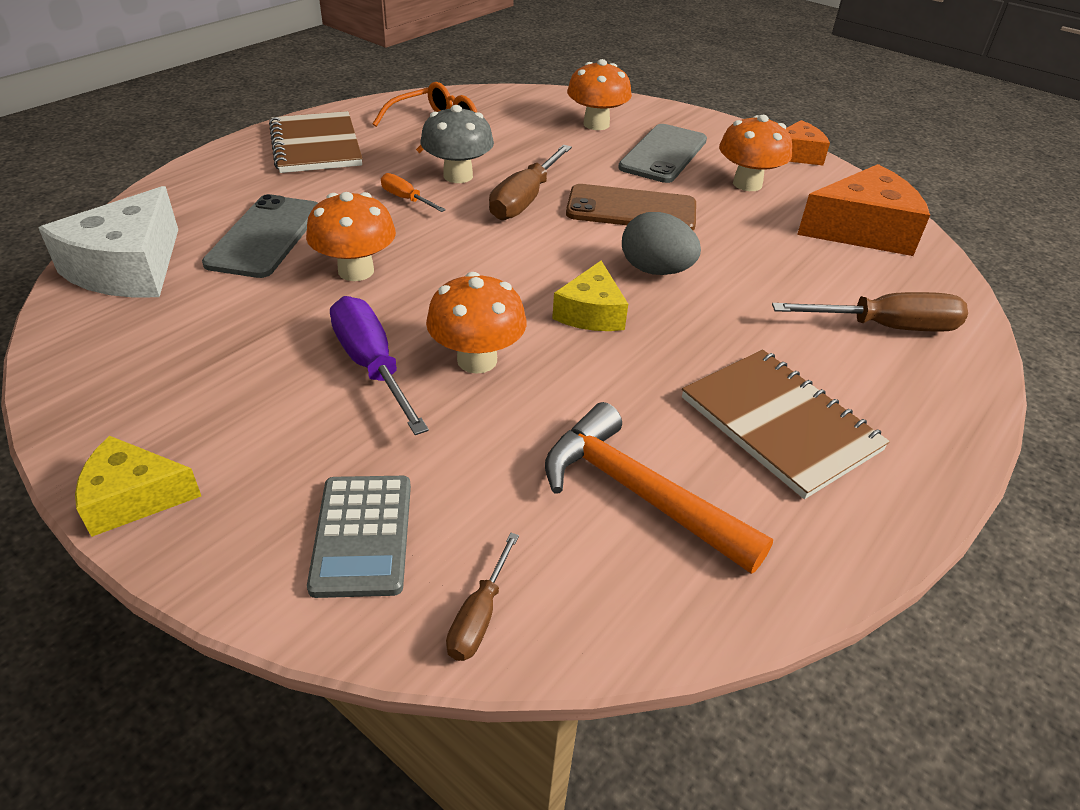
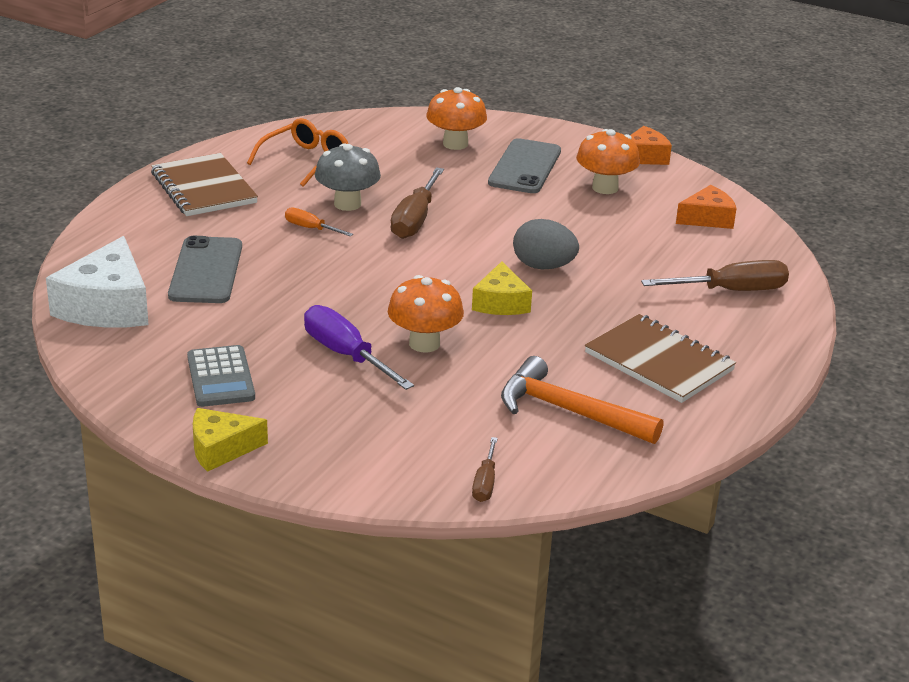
camera: 10 degrees left, 10 degrees down
orange mushroom [306,192,396,281] -> none
grey calculator [307,476,411,598] -> grey calculator moved to [187,345,255,407]
brown phone [566,184,696,230] -> none
orange cheese [797,164,930,256] -> orange cheese [676,185,737,229], size x0.60

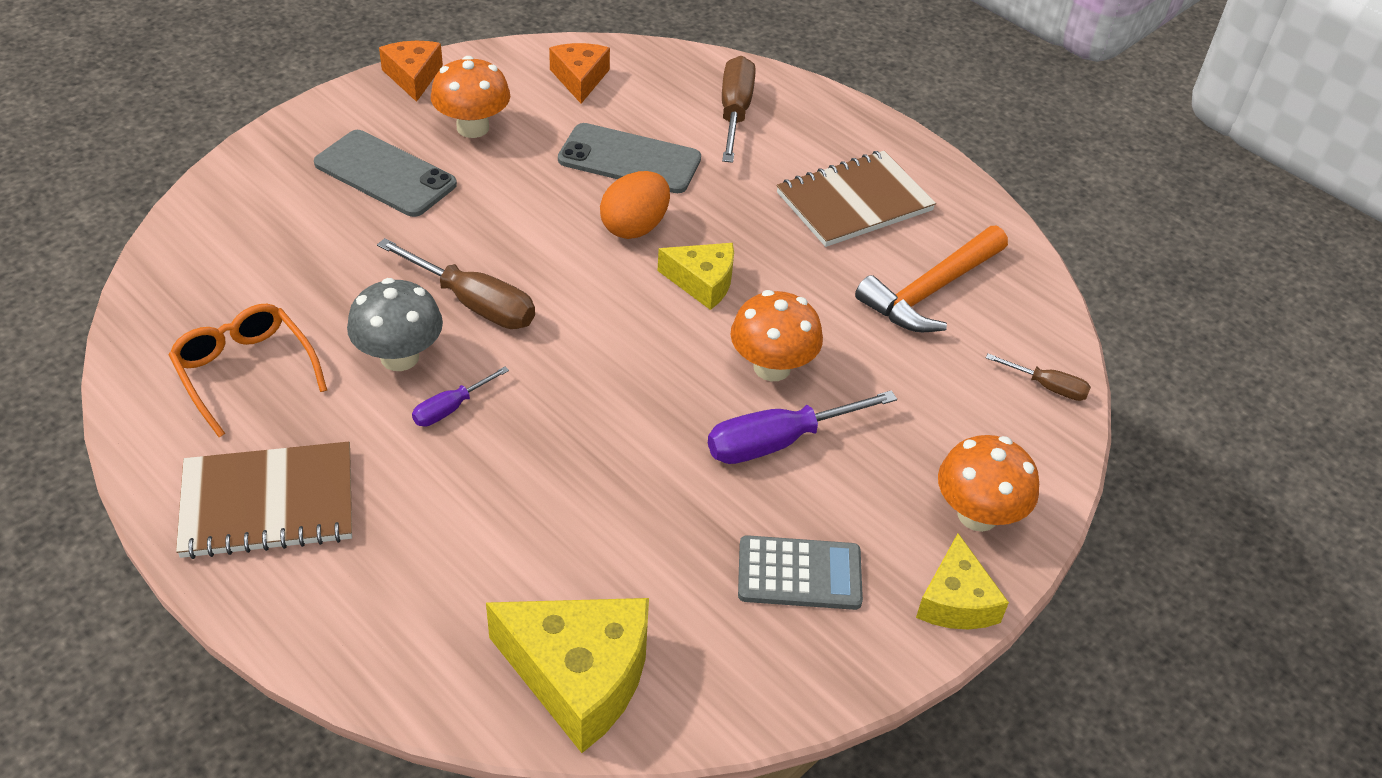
camera: 75 degrees left, 15 degrees up
white cheese [46,236,149,328] -> yellow cheese [486,598,649,753]
grey phone [168,236,242,303] -> grey phone moved to [558,123,701,193]
orange screwdriver [285,207,353,236] -> purple screwdriver [412,366,509,427]
orange mushroom [426,87,487,150] -> orange mushroom moved to [938,435,1039,532]
grey egg [513,219,579,269] -> orange egg [600,171,670,239]

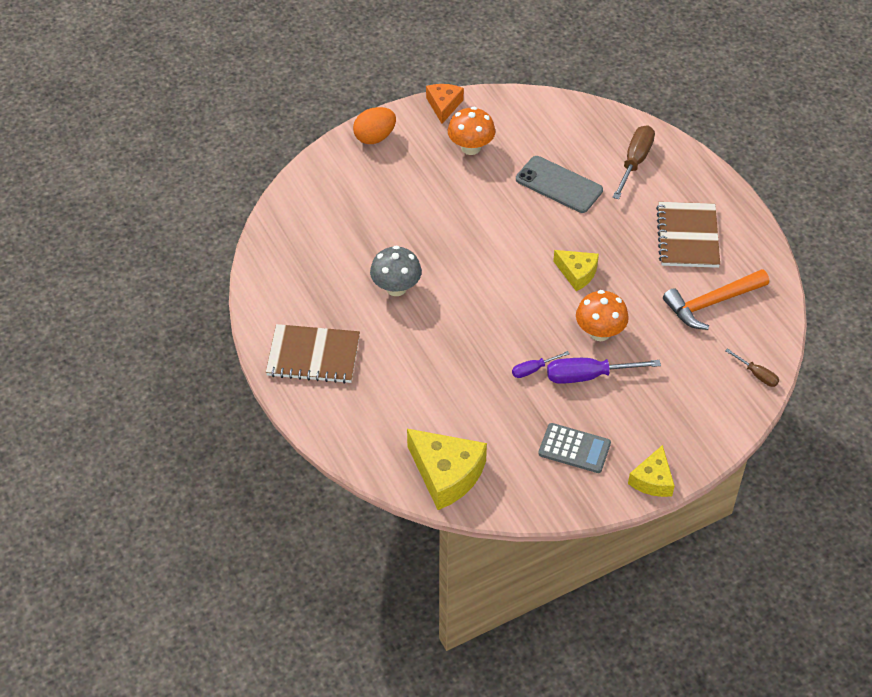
camera: 20 degrees right, 5 degrees up
orange glasses [169,304,327,437] -> none
grey phone [314,130,457,217] -> none
brown screwdriver [377,238,535,329] -> none
purple screwdriver [412,366,509,427] -> purple screwdriver moved to [512,351,569,378]
orange cheese [549,43,610,104] -> none
orange egg [600,171,670,239] -> orange egg moved to [353,107,396,144]
brown notebook [777,151,936,247] -> brown notebook turned 75 degrees counterclockwise [656,202,720,268]
orange mushroom [938,435,1039,532] -> none

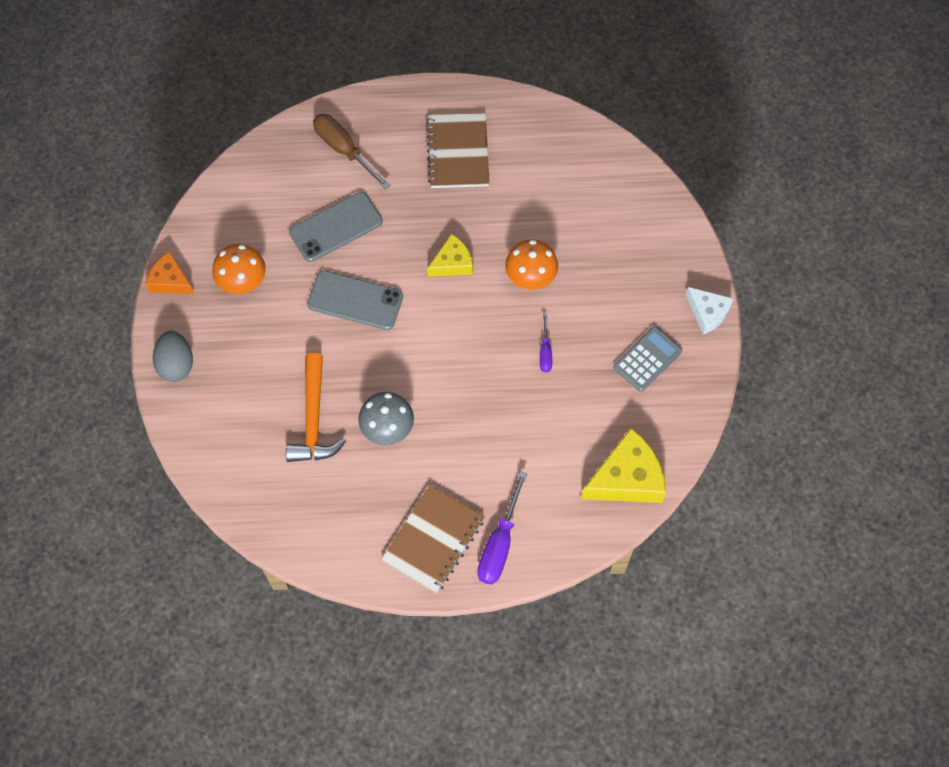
camera: 65 degrees left, 15 degrees up
orange egg [353,107,396,144] -> grey egg [153,330,193,382]
purple screwdriver [547,358,661,384] -> purple screwdriver moved to [477,471,527,585]
yellow cheese [628,445,675,497] -> white cheese [686,287,734,334]
brown notebook [656,202,720,268] -> brown notebook turned 60 degrees clockwise [426,113,489,188]
orange hammer [663,269,769,330] -> orange hammer moved to [286,353,346,462]
brown screwdriver [725,348,779,387] -> none
none -> grey phone [307,270,403,330]

